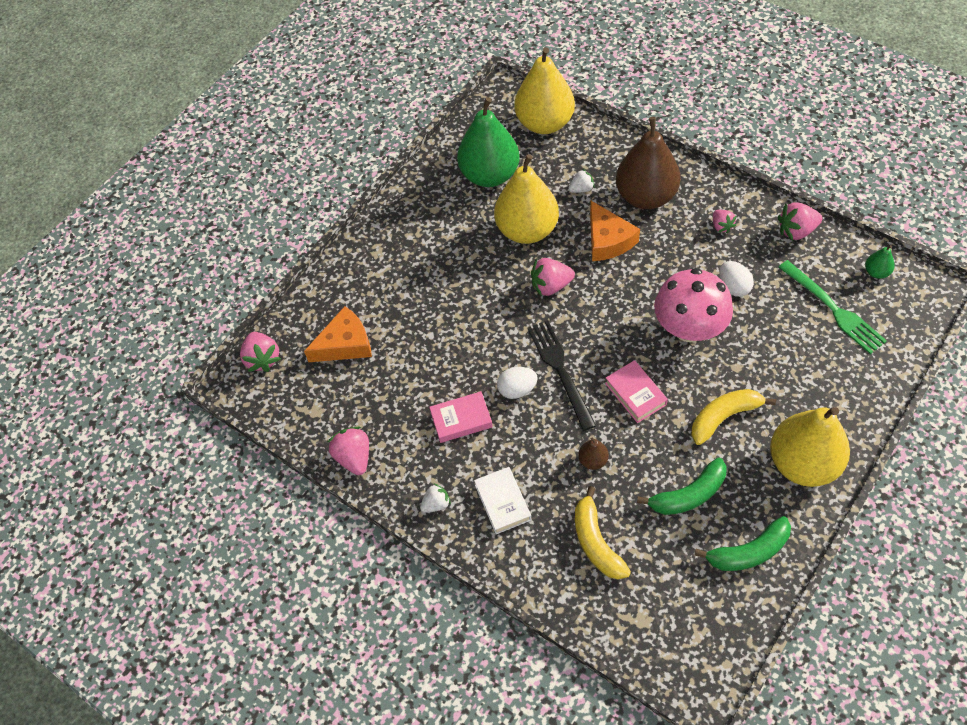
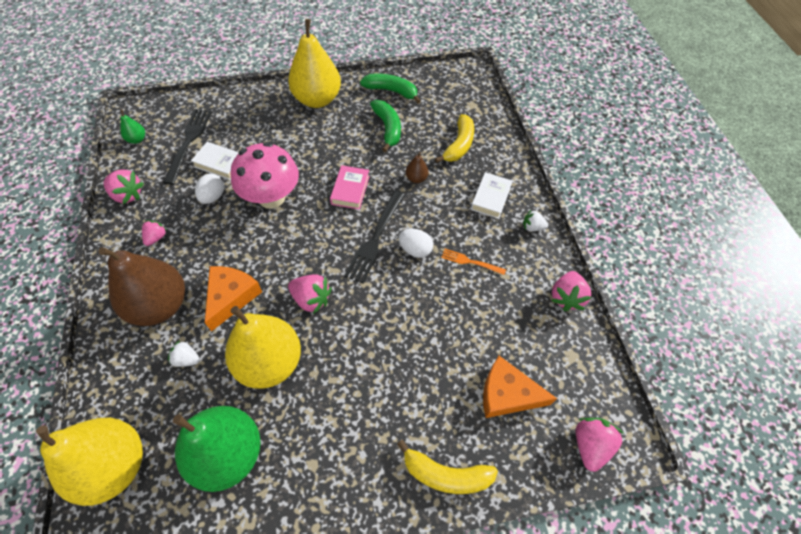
camera: 145 degrees left, 0 degrees up
pink book [429,391,493,443] -> orange fork [441,249,506,275]
green banana [637,457,727,515] -> green banana turned 60 degrees clockwise [370,100,401,152]
yellow banana [691,389,776,445] -> yellow banana moved to [397,440,498,494]
green fork [779,260,887,354] -> black fork [163,109,212,185]
none -> white book [191,142,238,180]

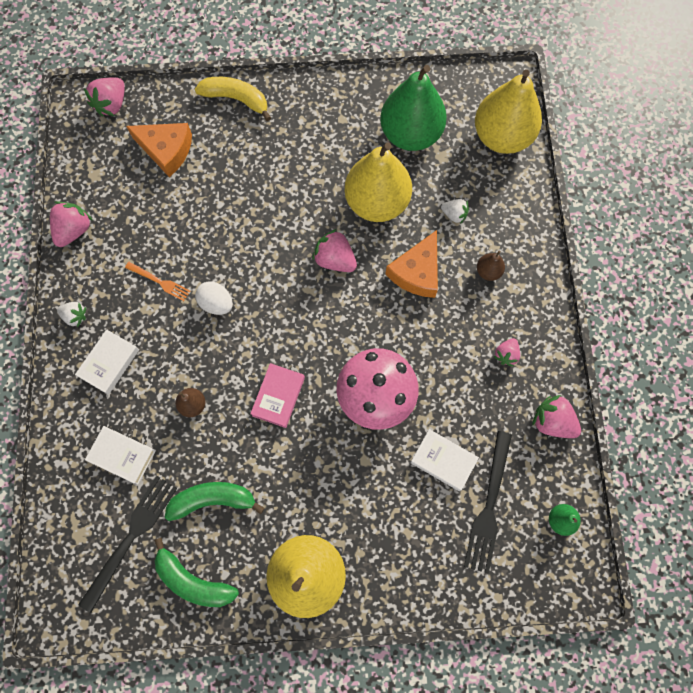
camera: 170 degrees left, 15 degrees up
brown pear [98,247,185,326] -> brown pear [477,250,505,281], size x0.41
white egg [195,173,224,204] -> none
black fork [344,191,404,283] -> black fork moved to [78,476,177,613]
green banana [370,100,401,152] -> green banana turned 90 degrees clockwise [165,482,265,521]
yellow banana [435,114,475,163] -> white book [85,426,156,485]

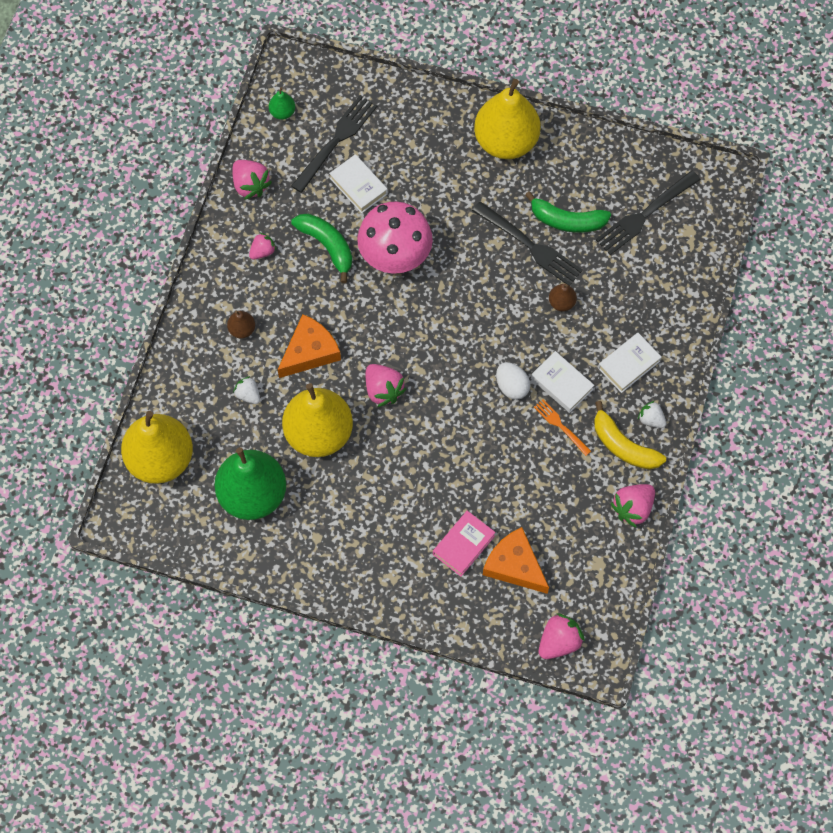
camera: 160 degrees left, 5 degrees down
white book [85,426,156,485] -> white book moved to [531,351,594,413]
green banana [154,538,239,607] -> green banana moved to [291,214,352,283]
yellow banana [195,77,271,121] -> yellow banana moved to [594,401,666,470]
pink book [250,363,305,428] -> pink book moved to [433,511,496,576]
none -> black fork [472,201,583,286]

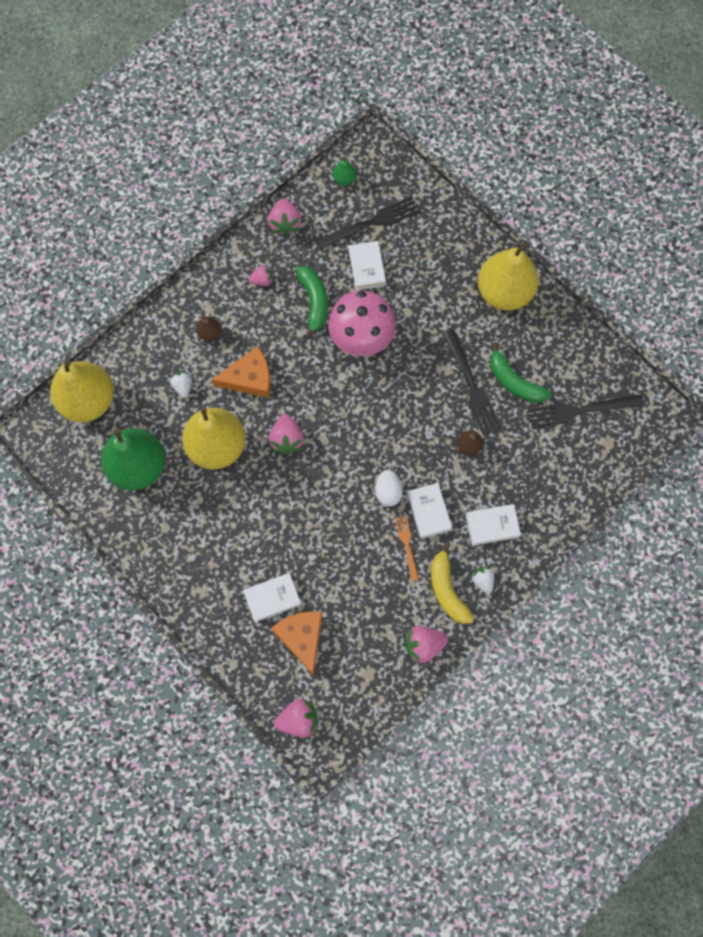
camera: 30 degrees right, 5 degrees up
pink book [433,511,496,576] -> white book [243,573,301,622]

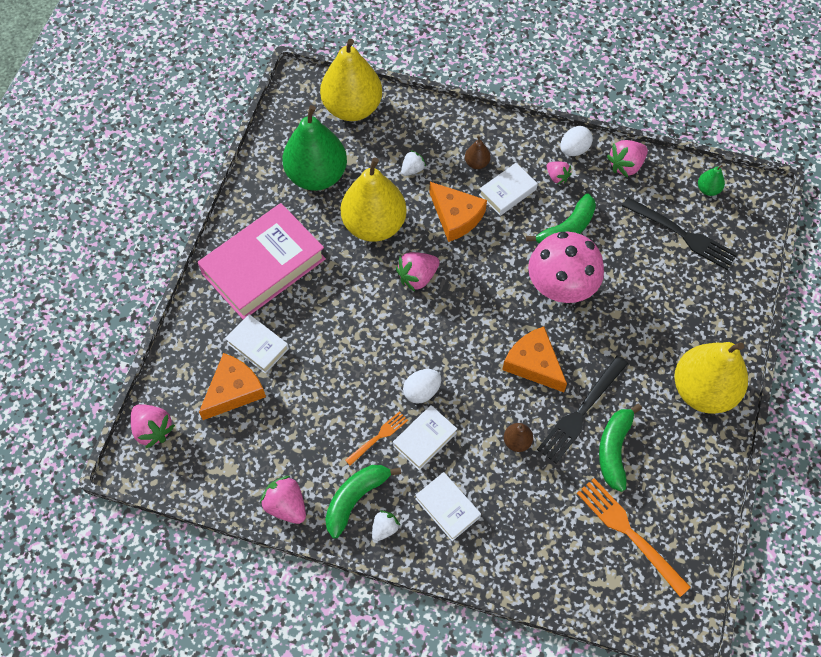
camera: 60 degrees right, 10 degrees down
white book [348,241,386,290] -> white book moved to [479,163,538,216]
yellow banana [431,542,474,624] -> green banana [325,465,401,538]
black fork [528,394,644,428] -> orange fork [577,478,691,597]
none -> pink book [198,203,326,319]
none -> orange cheese [502,326,567,392]
none -> white egg [560,126,593,156]

